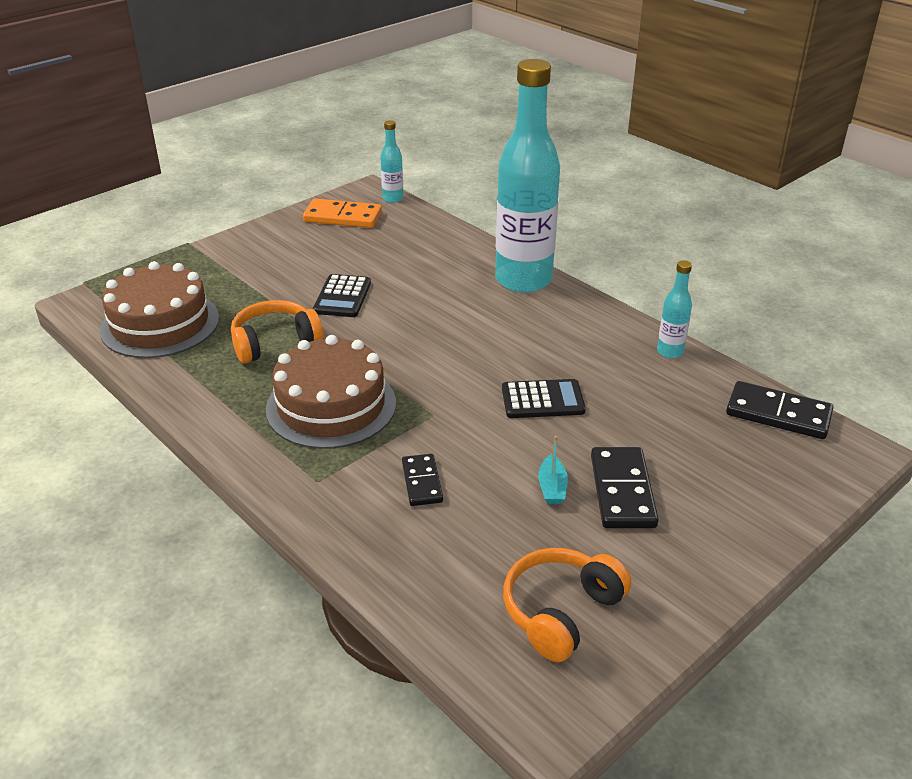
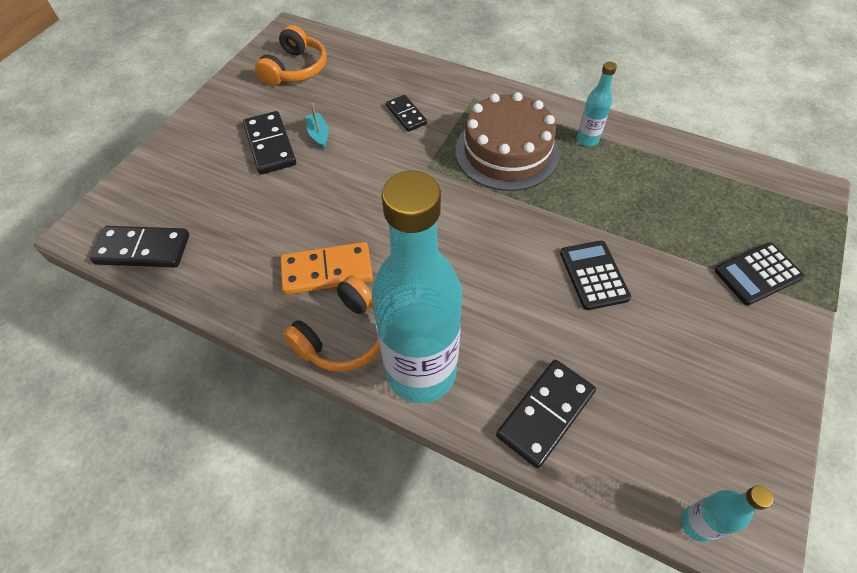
camera: 160 degrees right, 20 degrees up
brown cake [100,261,219,358] -> none
orange headphones [231,300,323,363] -> orange headphones moved to [283,275,381,372]
orange domino [303,198,382,228] -> orange domino moved to [280,242,373,295]
black calculator [502,379,586,418] -> black calculator moved to [715,242,805,305]
turquoise bottle [657,260,692,358] -> turquoise bottle moved to [577,61,617,146]
none -> black domino [496,360,596,468]

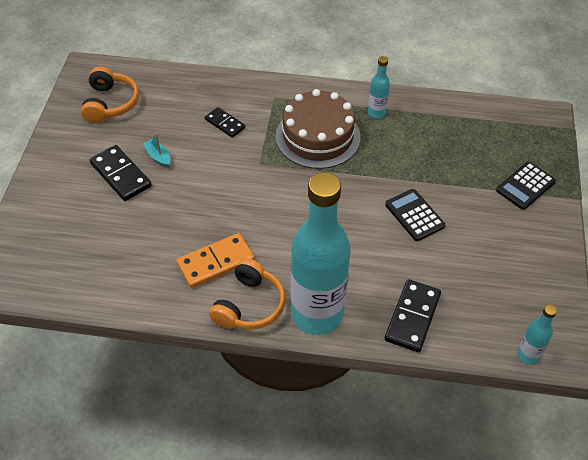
camera: 20 degrees left, 5 degrees down
black domino [90,226,189,268] -> none

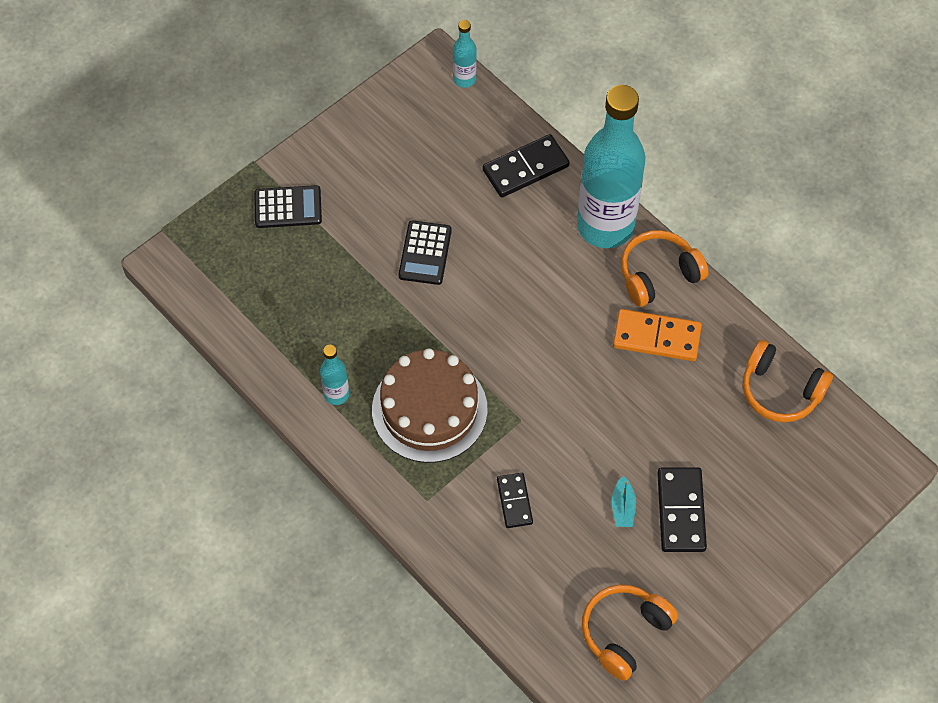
camera: 140 degrees left, 10 degrees up
none -> orange headphones [743,340,833,422]

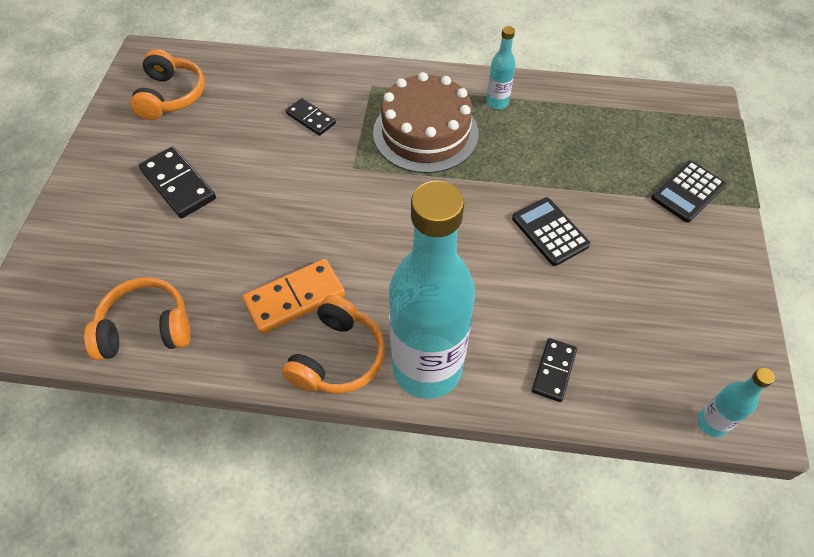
camera: 140 degrees right, 5 degrees down
black domino [483,134,570,198] -> black domino [532,338,577,402], size x0.63
turquoise boat [612,476,636,527] -> none

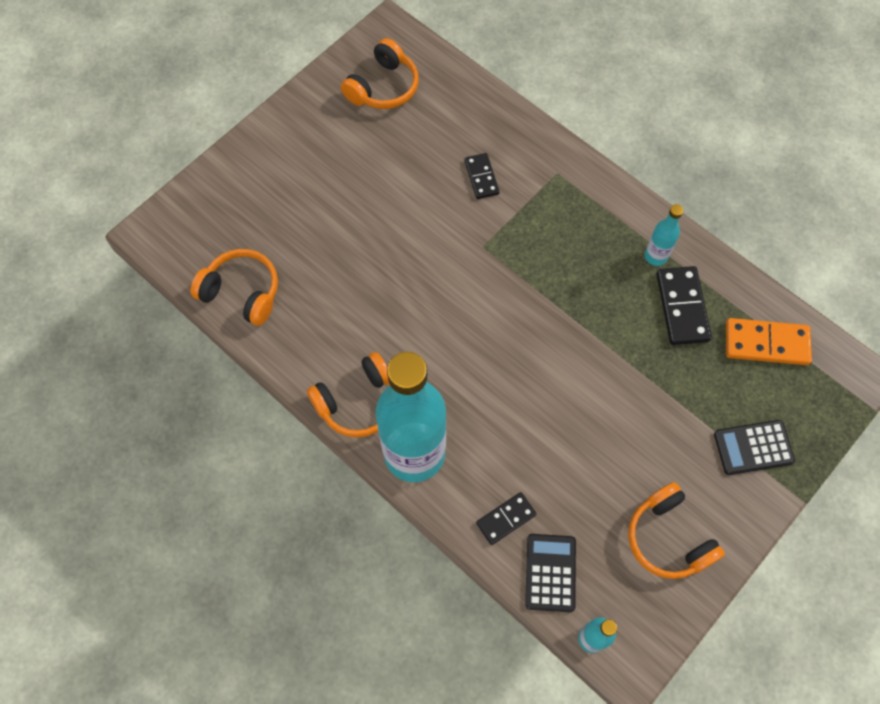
camera: 35 degrees right, 10 degrees up
black domino [139,146,216,218] -> black domino moved to [656,266,712,345]
orange domino [243,259,345,334] -> orange domino moved to [726,318,812,365]
brown cake [373,72,478,173] -> none
black calculator [512,197,590,266] -> black calculator moved to [525,534,576,612]
none -> orange headphones [628,482,725,579]

